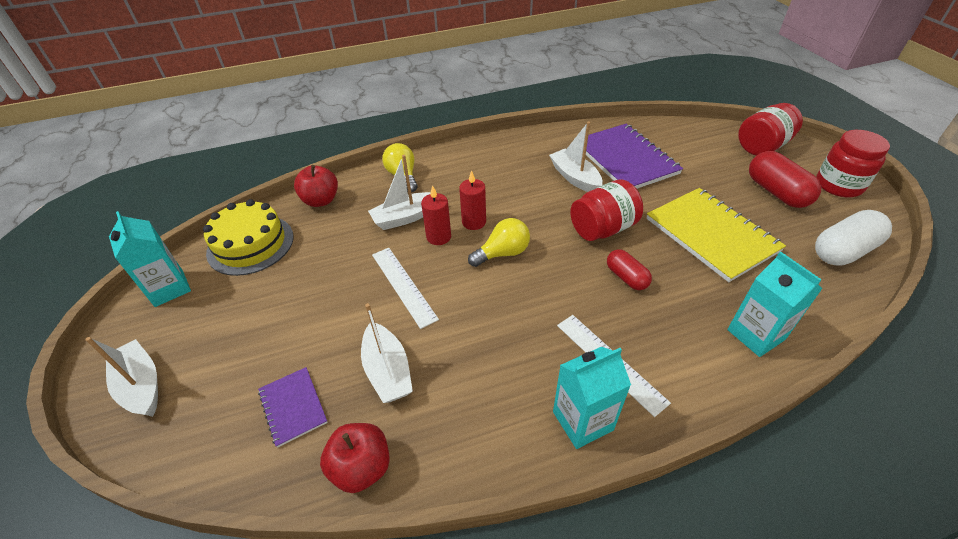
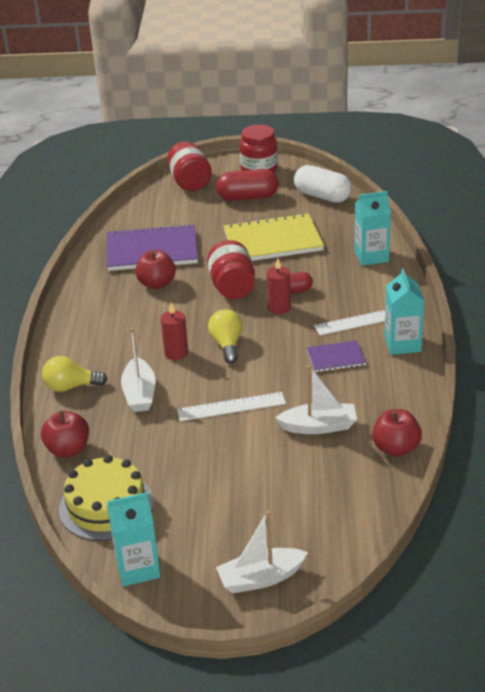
camera: 70 degrees left, 10 degrees down
purple notebook [258,367,328,448] -> purple notebook moved to [307,340,366,372]
red candle [421,185,451,245] -> red candle moved to [267,258,291,314]
white boat [549,122,603,192] -> red apple [135,250,176,289]
white capsule [815,210,892,266] -> white capsule turned 45 degrees counterclockwise [294,165,352,203]

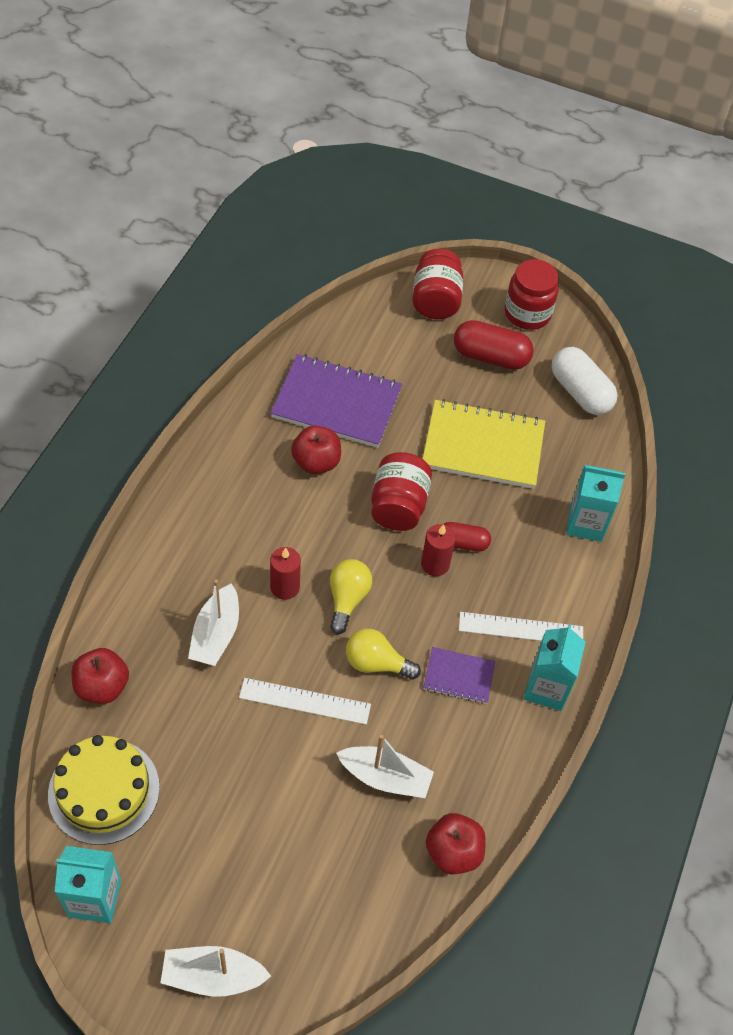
camera: 15 degrees right, 20 degrees up
yellow light bulb [42,356,108,392] -> yellow light bulb moved to [346,628,421,680]

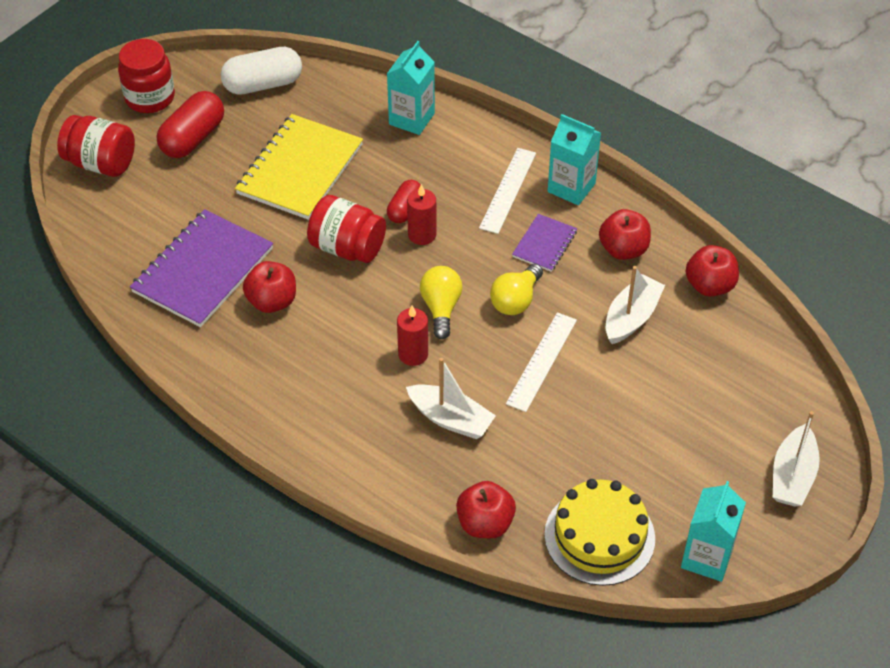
camera: 70 degrees left, 5 degrees down
yellow light bulb [330,559,372,634] -> yellow light bulb turned 60 degrees clockwise [420,266,462,339]
none -> red apple [599,209,651,260]

